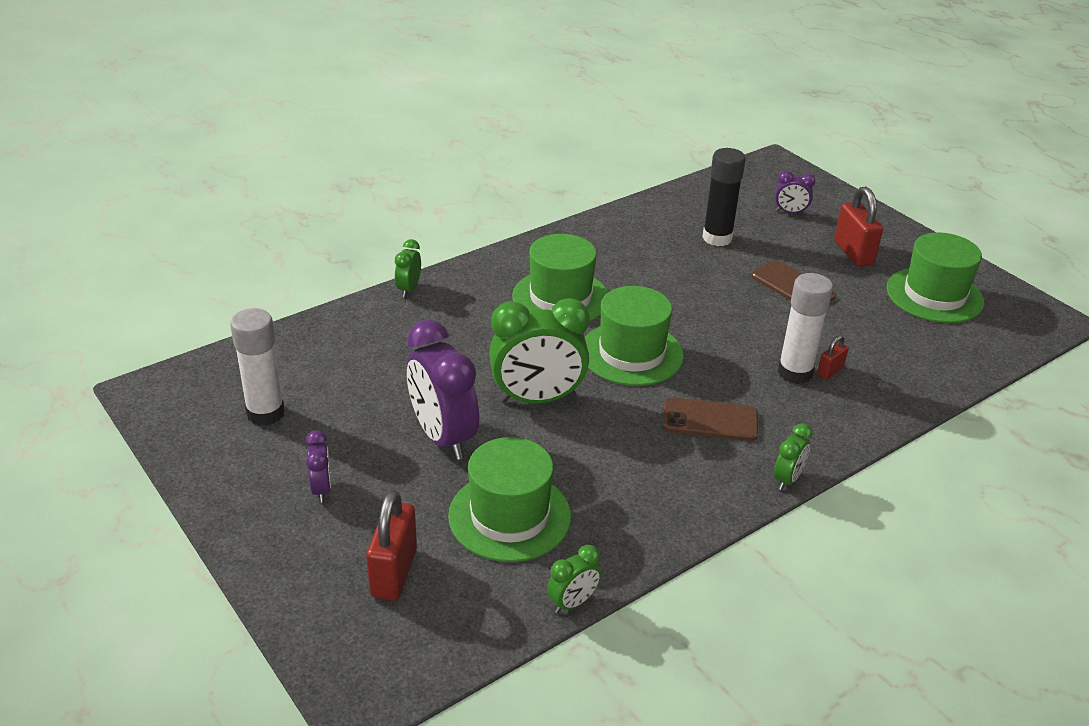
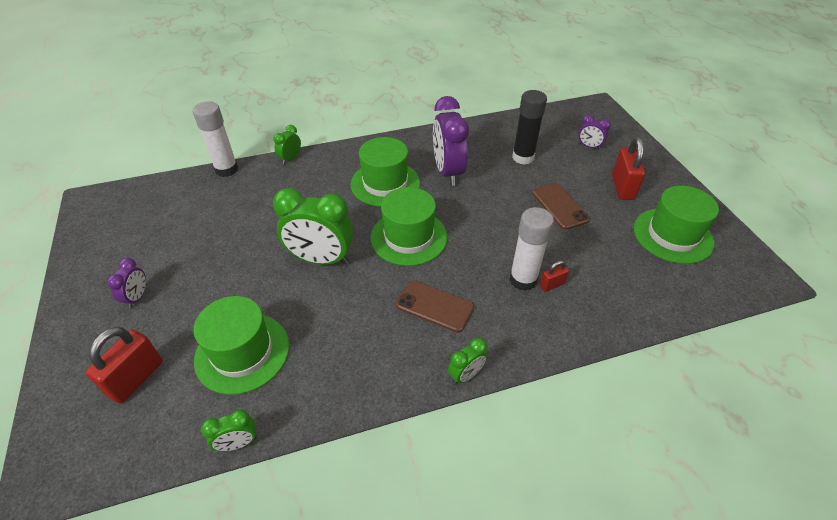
camera: 20 degrees right, 10 degrees up
white glue stick [230,308,285,426] -> white glue stick moved to [193,101,238,177]
purple clock [407,320,479,460] -> purple clock moved to [433,96,469,186]

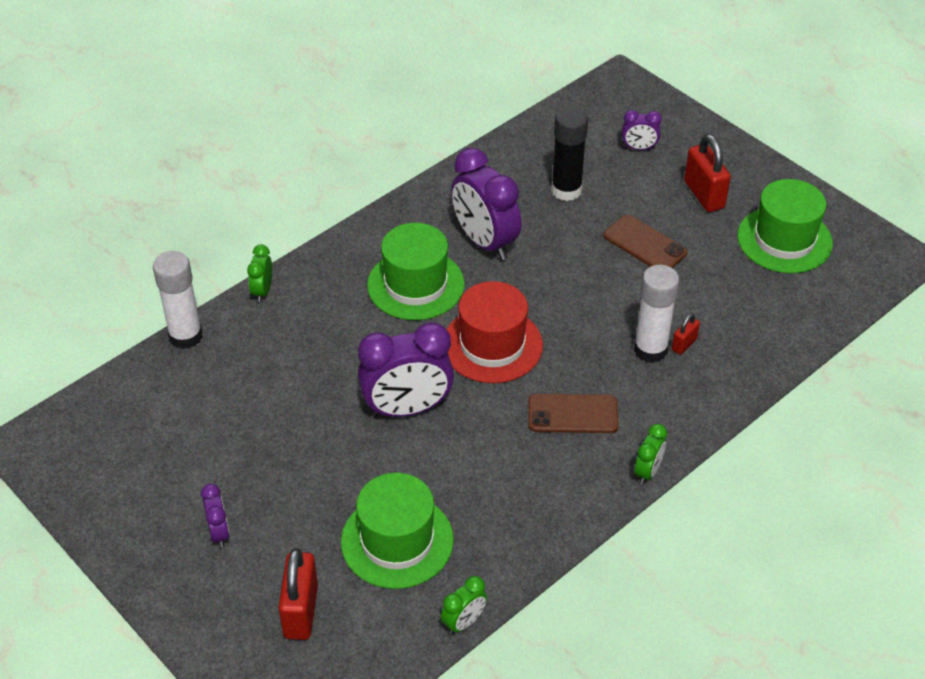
camera: 25 degrees left, 0 degrees up
green clock [273,188,354,265] -> purple clock [358,322,454,417]
green hat [371,187,447,266] -> red hat [446,281,543,383]

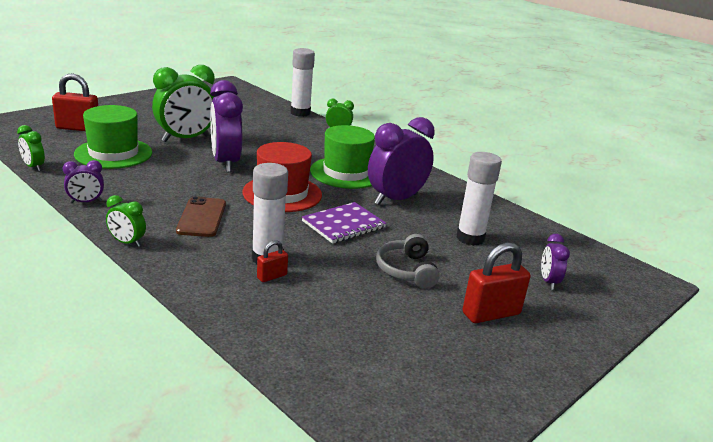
camera: 85 degrees right, 20 degrees down
purple clock [201,484,230,548] -> purple clock moved to [63,160,104,203]
black glue stick [551,107,588,201] -> white glue stick [456,152,502,246]
brown phone [604,215,687,268] -> grey headphones [376,234,440,288]
red padlock [672,313,700,355] -> red padlock turned 75 degrees counterclockwise [257,240,288,282]
green hat [737,179,833,273] -> none
none -> green clock [152,65,215,142]
none -> purple notebook [302,202,387,244]

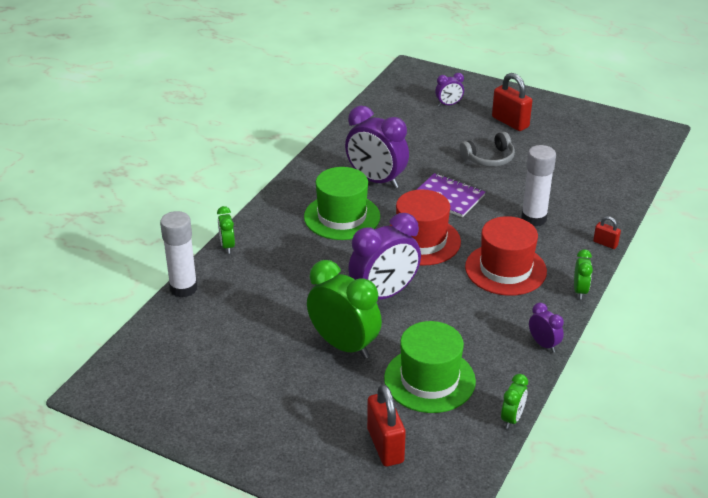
camera: 105 degrees left, 10 degrees up
brown phone [176,196,226,237] -> red hat [465,216,547,296]
red padlock [257,240,288,282] -> red padlock moved to [593,216,621,249]
white glue stick [456,152,502,246] -> none

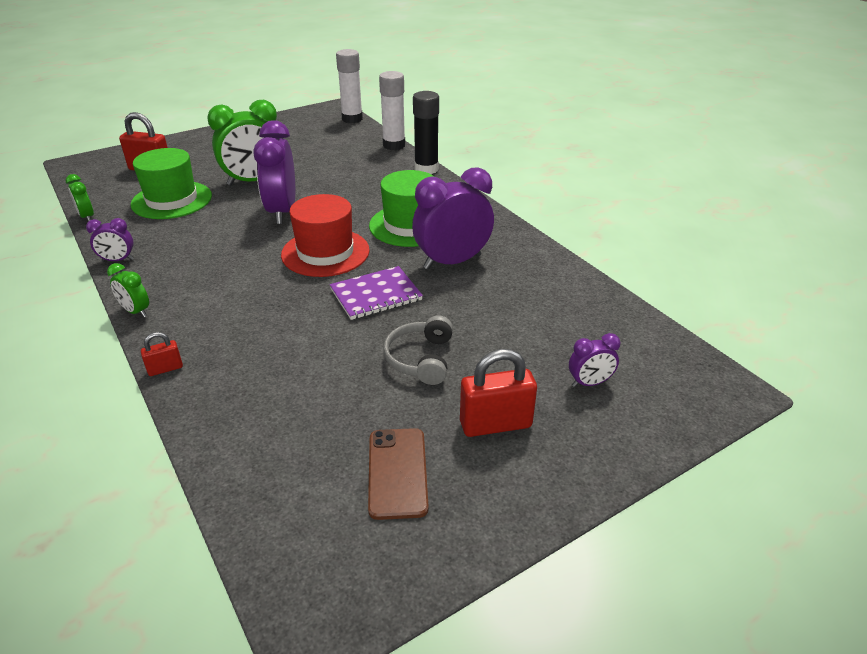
camera: 120 degrees right, 0 degrees up
green clock [217,206,235,254] -> black glue stick [413,91,439,174]
purple clock [435,73,464,106] -> purple clock turned 120 degrees counterclockwise [569,333,620,387]
red hat [465,216,547,296] -> none
white glue stick [521,145,556,227] -> white glue stick moved to [336,49,363,123]
none -> brown phone [368,428,429,520]

